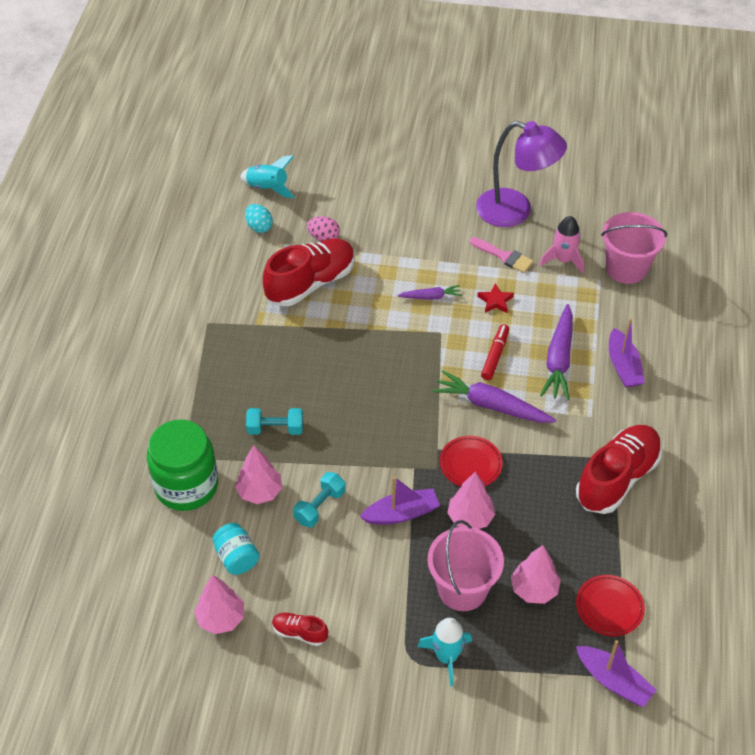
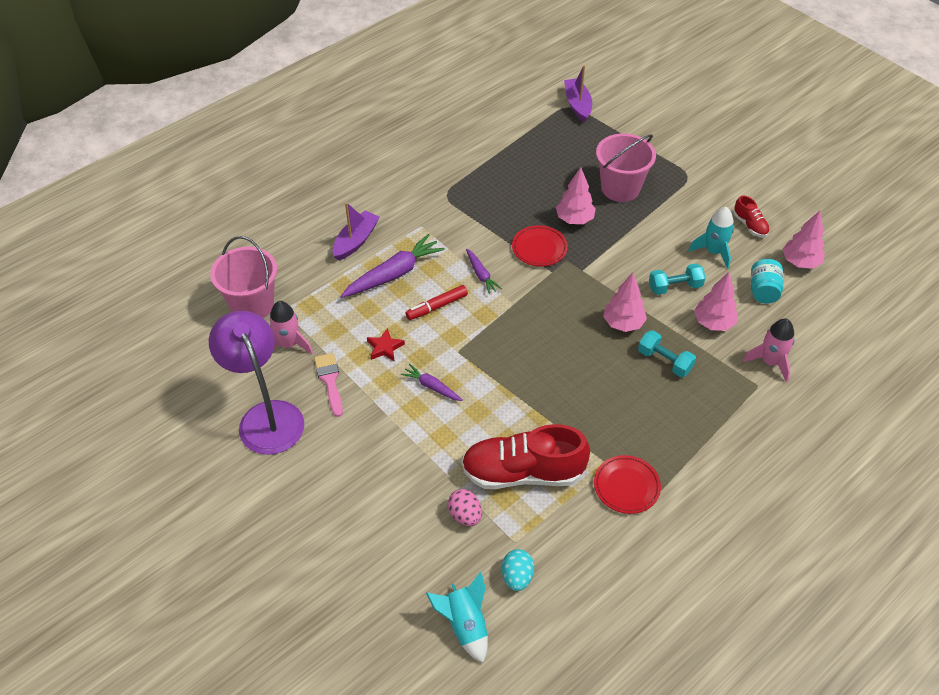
camera: 140 degrees left, 0 degrees up
green jar [147,420,218,511] -> pink rocket [743,318,795,382]
purple boat [360,477,440,525] -> none
turquoise rocket [417,618,472,686] -> turquoise rocket moved to [688,207,734,269]
purple carrot [432,370,556,423] -> purple carrot [466,249,502,294], size x0.54
pink tree [511,545,561,604] -> pink tree moved to [603,273,647,332]
red shoe [576,425,662,514] -> none
red plate [576,575,645,636] -> red plate moved to [594,455,661,514]

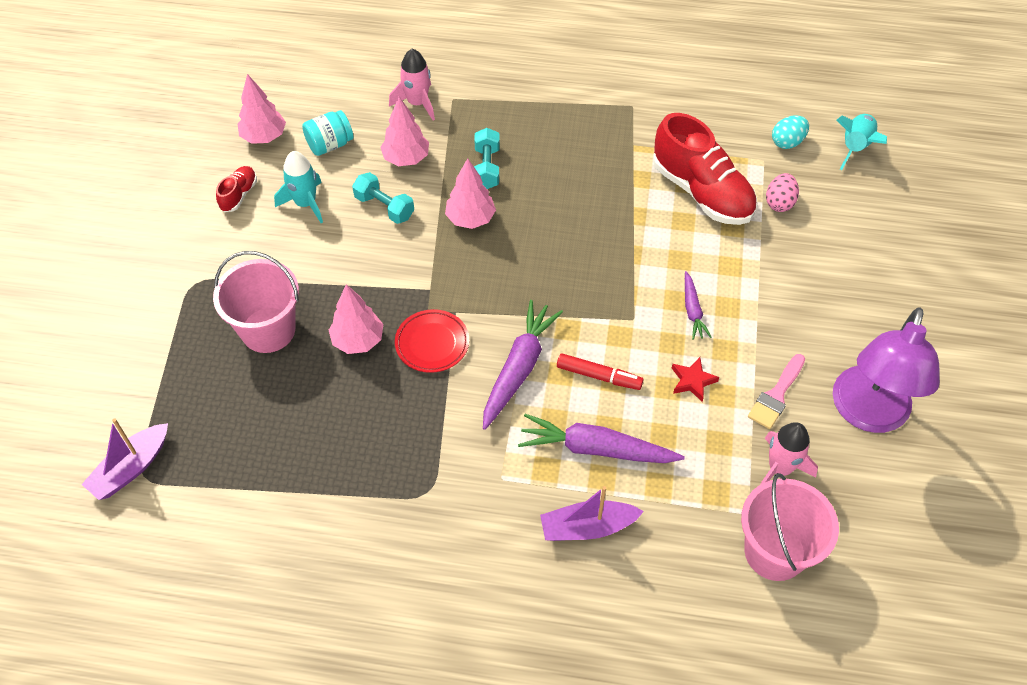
camera: 130 degrees left, 5 degrees up
purple carrot [466,249,502,294] -> purple carrot [483,300,563,430], size x1.84
red plate [594,455,661,514] -> none

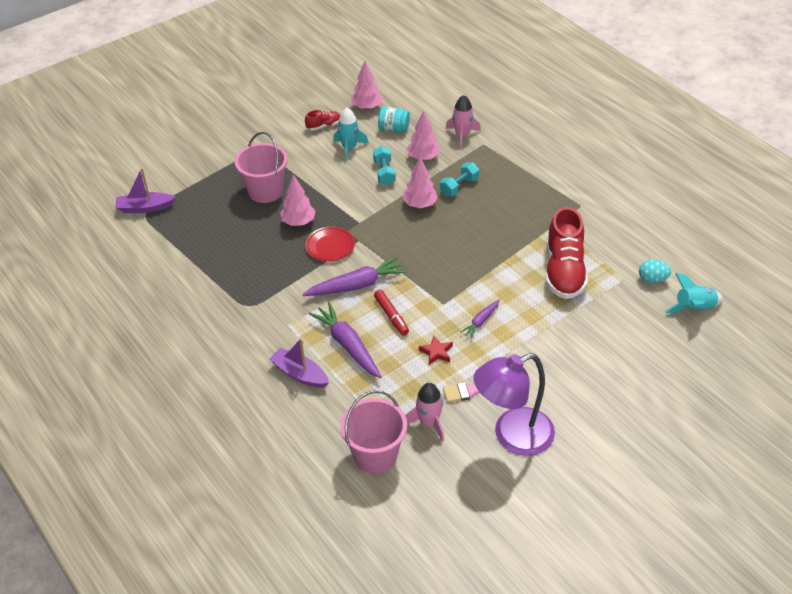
camera: 45 degrees right, 10 degrees down
pink egg [766,173,799,212] -> none

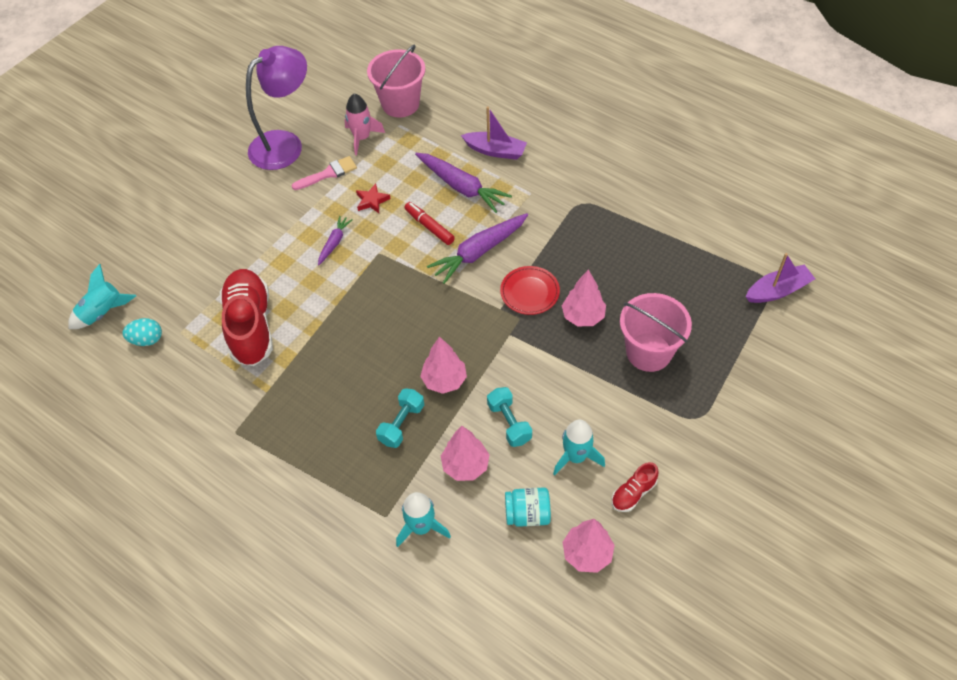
camera: 165 degrees right, 10 degrees up
pink rocket [446,95,481,149] -> turquoise rocket [396,492,451,547]

